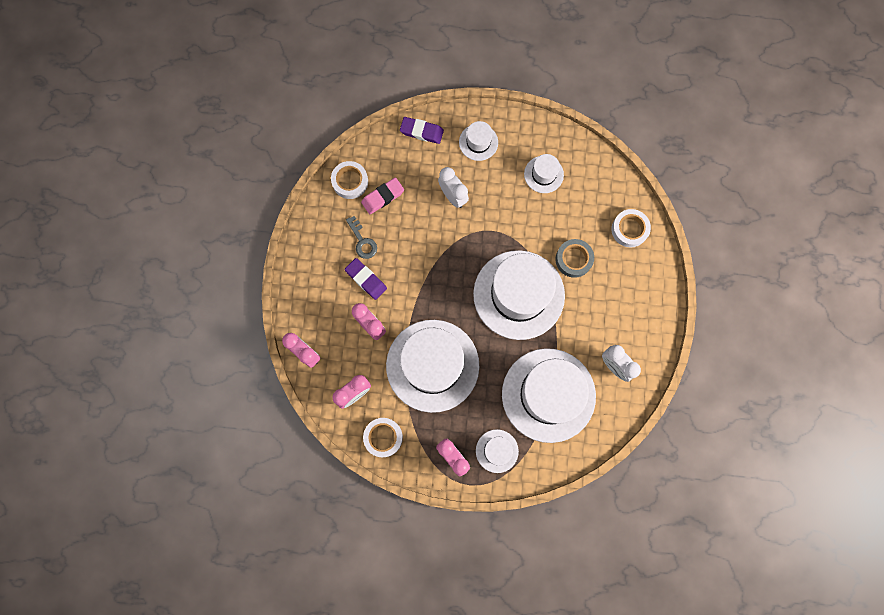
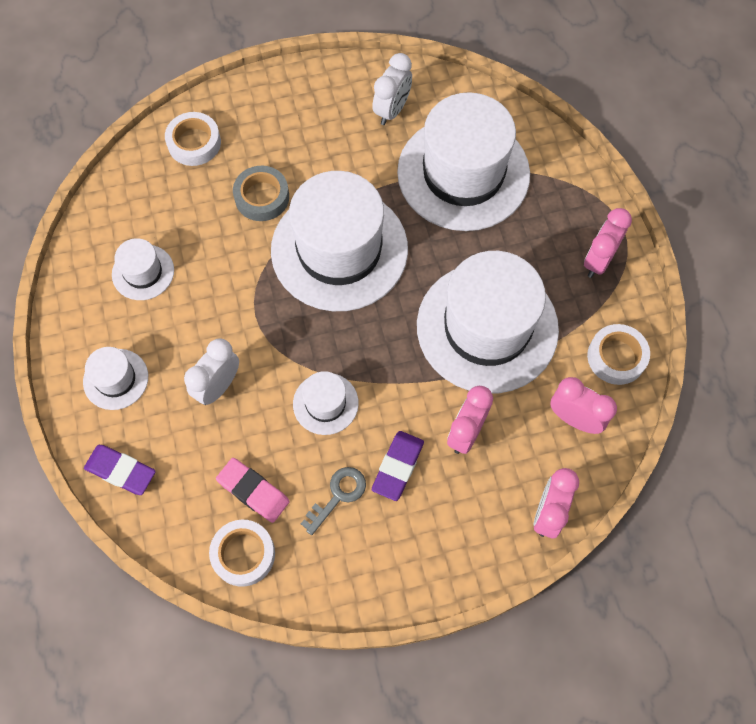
camera: 110 degrees left, 10 degrees down
purple eraser [400,117,444,144] -> purple eraser turned 60 degrees counterclockwise [84,445,156,495]
white hat [476,429,519,473] -> white hat moved to [293,371,359,435]

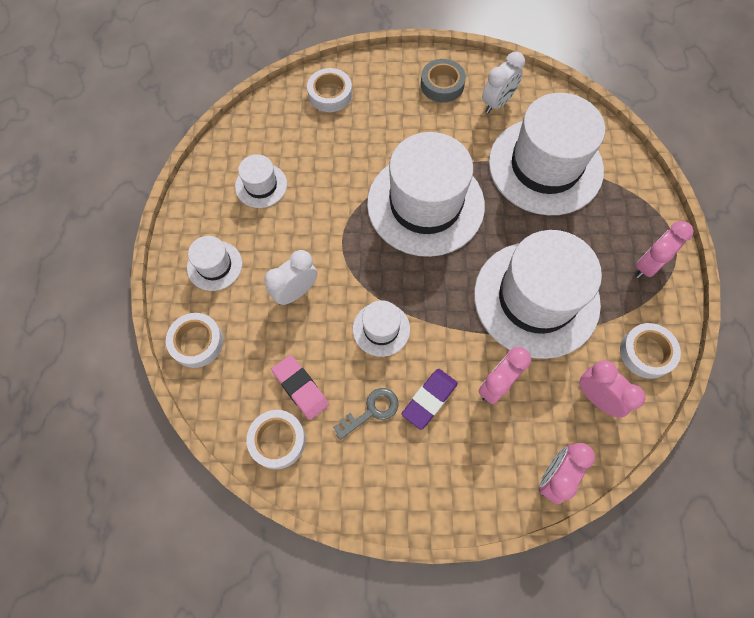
camera: 15 degrees right, 0 degrees up
purple eraser [84,445,156,495] -> white tape [166,313,223,368]
grey tape [233,166,289,221] -> grey tape moved to [421,59,466,102]

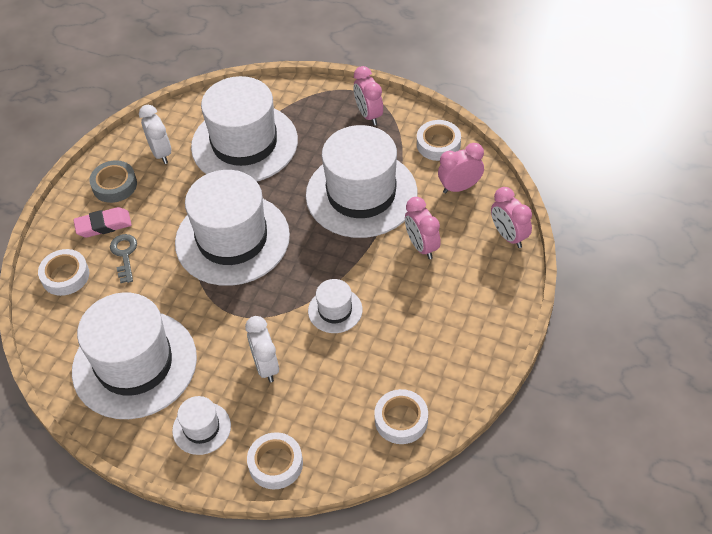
camera: 65 degrees left, 15 degrees down
white hat [235,154,287,208] -> white hat [72,292,197,419], size x2.22
pink eraser [271,355,329,420] -> pink eraser moved to [73,207,132,238]
grey key [333,388,399,440] -> grey key moved to [110,234,137,283]
purple eraser [402,369,458,430] -> none

